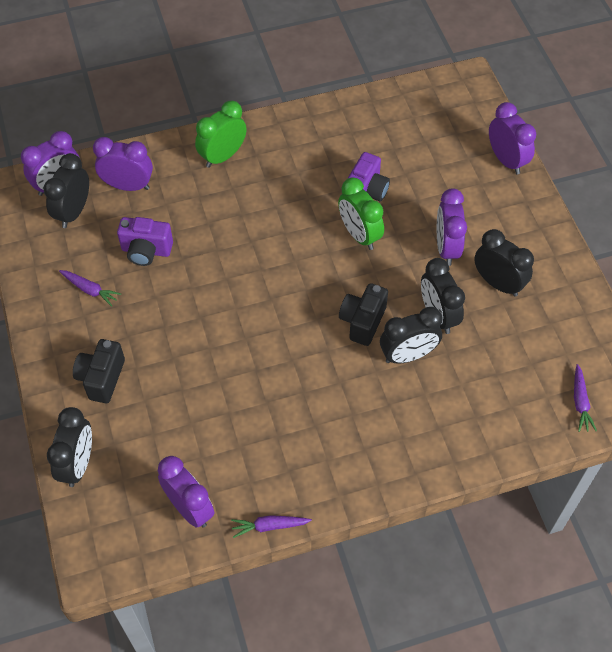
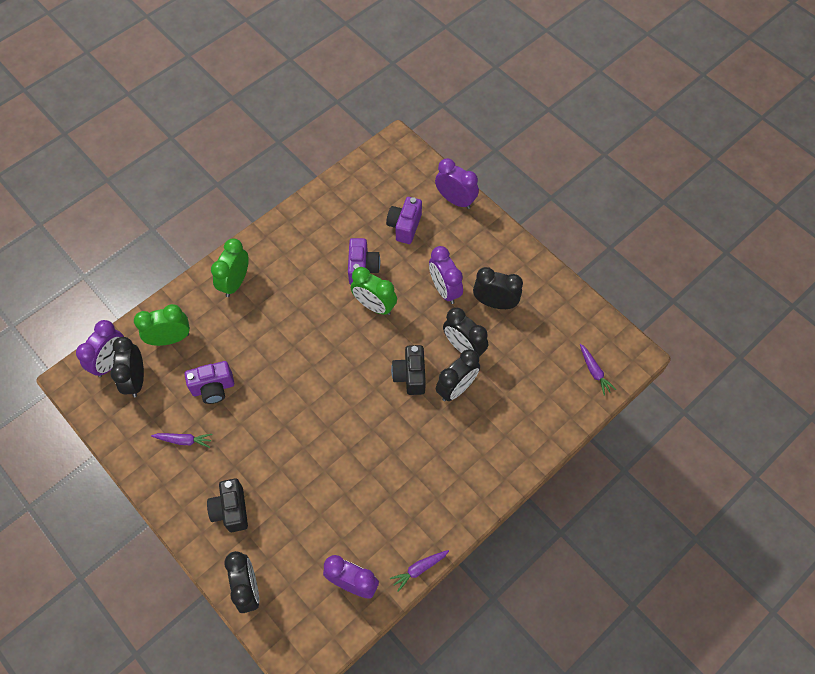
camera: 25 degrees left, 5 degrees up
purple clock [93,137,153,191] -> green clock [134,304,190,346]
none -> purple camera [386,197,422,244]

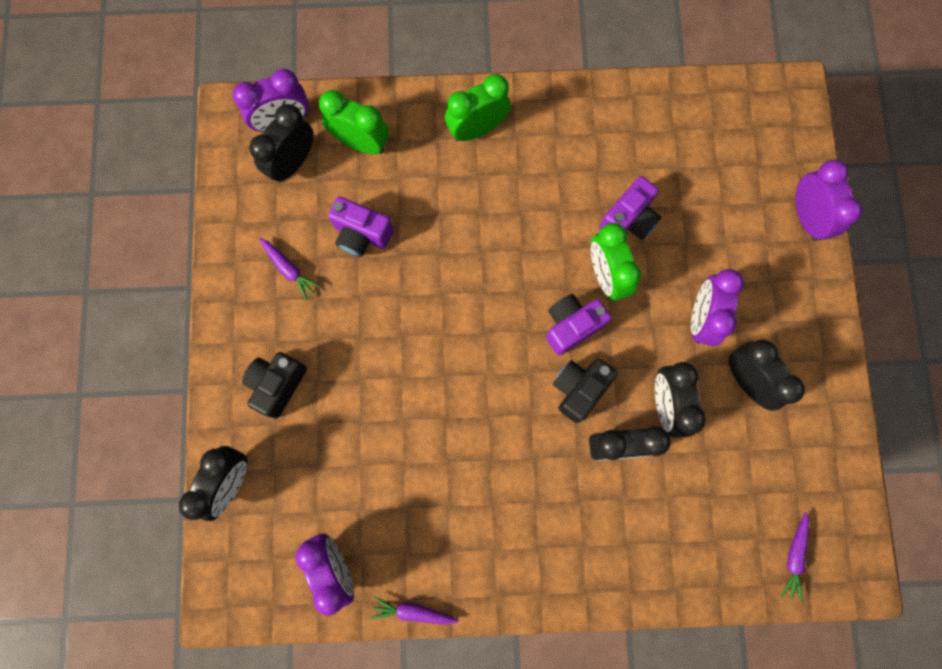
camera: 40 degrees right, 15 degrees up
purple camera [386,197,422,244] -> purple camera moved to [546,294,612,355]

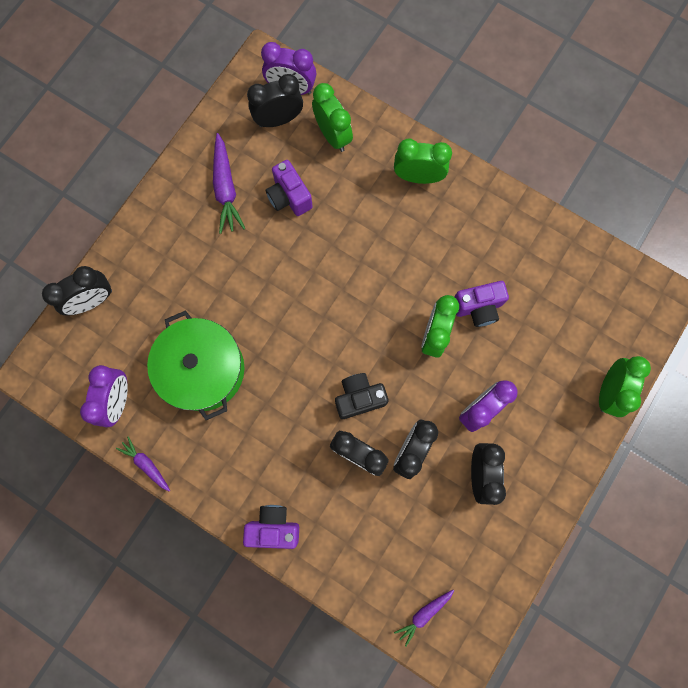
camera: 35 degrees right, 0 degrees up
black camera [242,352,307,419] -> none
purple carrot [259,238,321,300] -> purple carrot [213,133,246,234], size x1.65
purple camera [546,294,612,355] -> purple camera moved to [243,505,299,549]
purple clock [796,160,862,241] -> green clock [599,356,651,417]
none -> green pot [147,310,244,420]

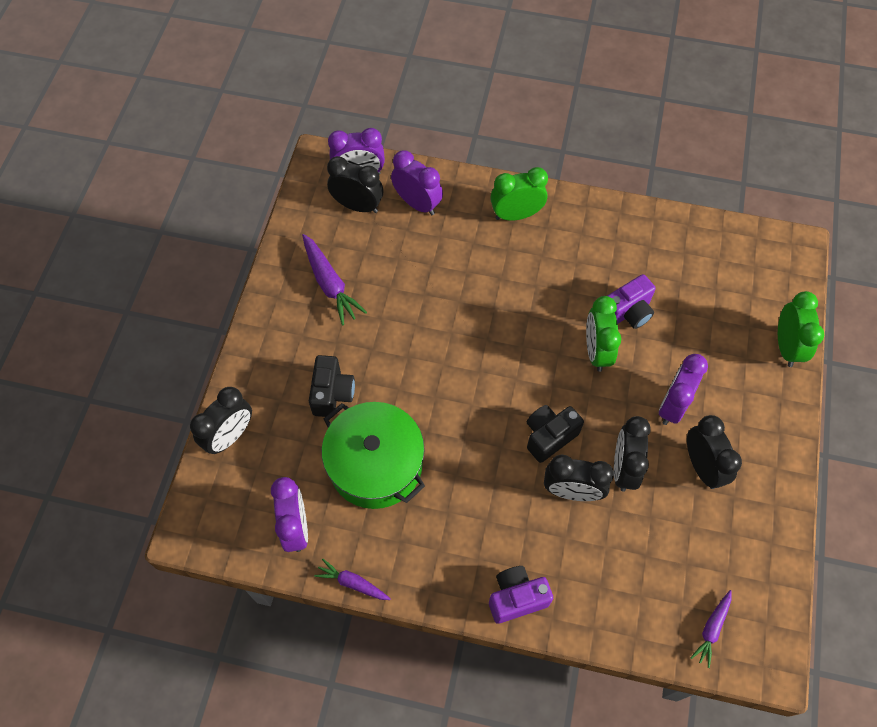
camera: 20 degrees left, 15 degrees down
black clock [247,74,303,127] -> black clock turned 60 degrees clockwise [327,156,383,213]
purple camera [266,160,313,216] -> none
green clock [312,83,353,152] -> purple clock [391,150,443,215]
none -> black camera [309,355,355,417]

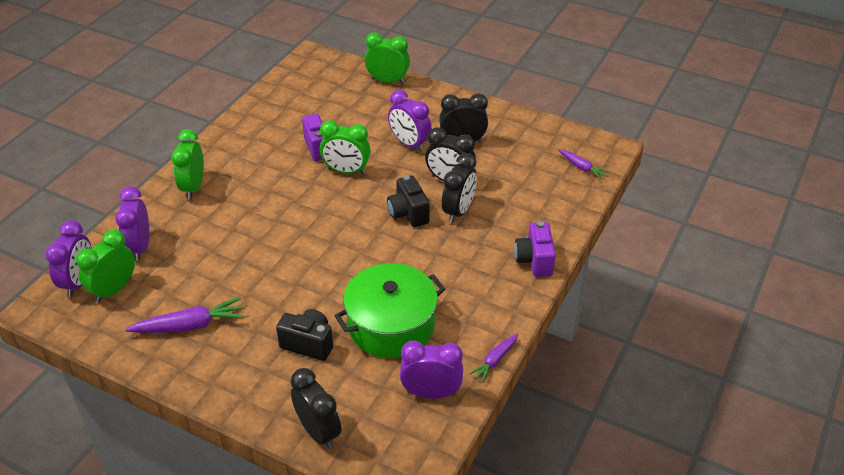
camera: 75 degrees left, 20 degrees down
black clock [327,156,383,213] -> green clock [76,230,135,303]
purple clock [391,150,443,215] -> purple clock turned 60 degrees counterclockwise [116,187,149,261]

